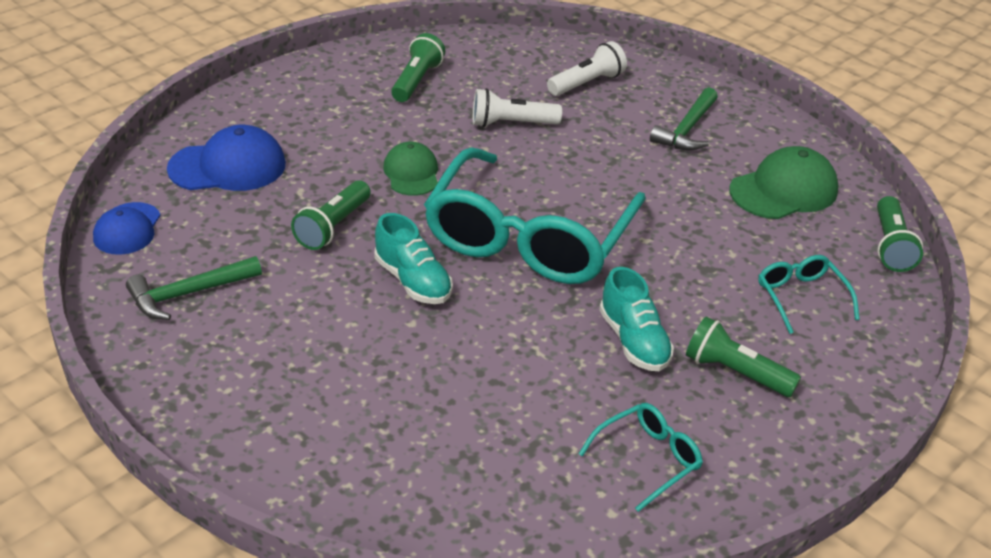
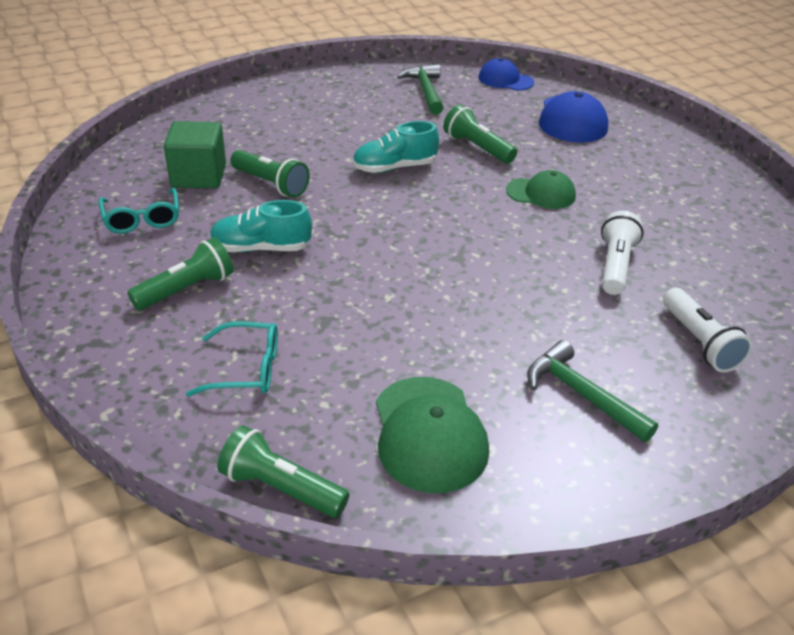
camera: 110 degrees right, 0 degrees up
green flashlight [391,33,445,102] -> green flashlight moved to [230,150,310,197]
turquoise glasses [424,147,646,284] -> none
none -> green cube [164,121,226,188]

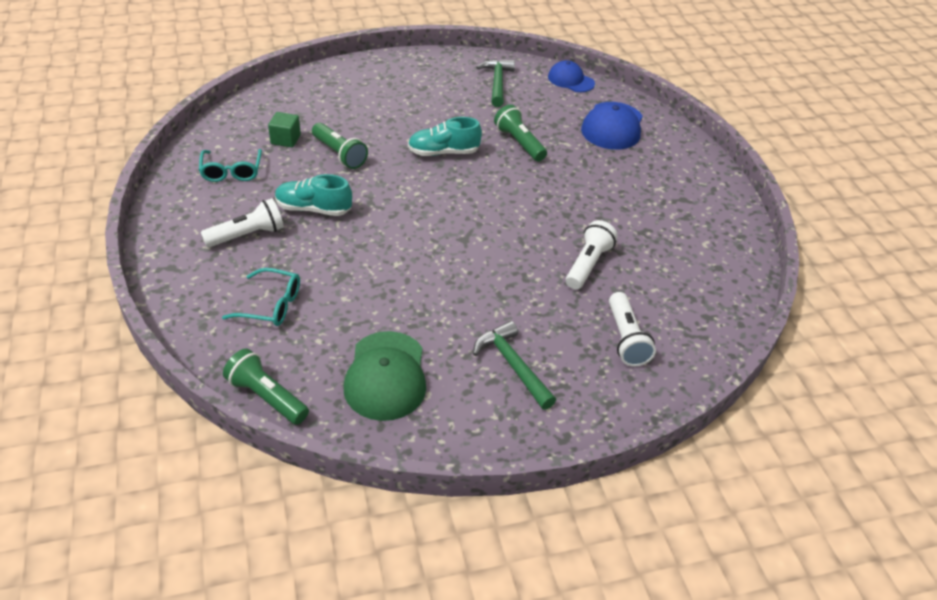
camera: 10 degrees right, 5 degrees up
green flashlight [127,237,233,310] -> white flashlight [201,198,284,247]
green cube [164,121,226,188] -> green cube [268,112,301,147], size x0.62
green cap [506,170,576,209] -> none

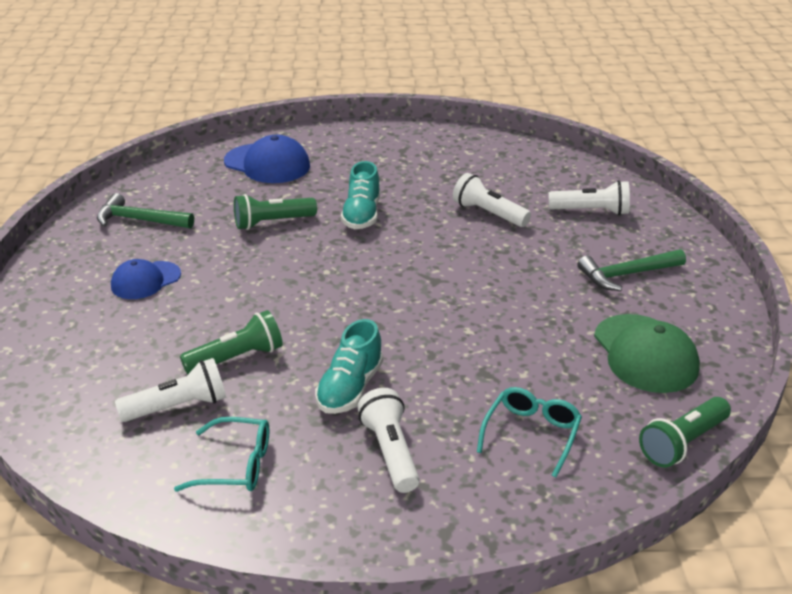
camera: 75 degrees left, 10 degrees down
green cube [268,112,301,147] -> white flashlight [115,358,226,422]
green cap [344,331,426,421] -> green cap turned 60 degrees clockwise [594,314,700,393]
turquoise shoe [408,117,482,156] -> turquoise shoe moved to [341,161,380,229]
blue cap [548,60,595,92] -> blue cap moved to [111,259,181,299]

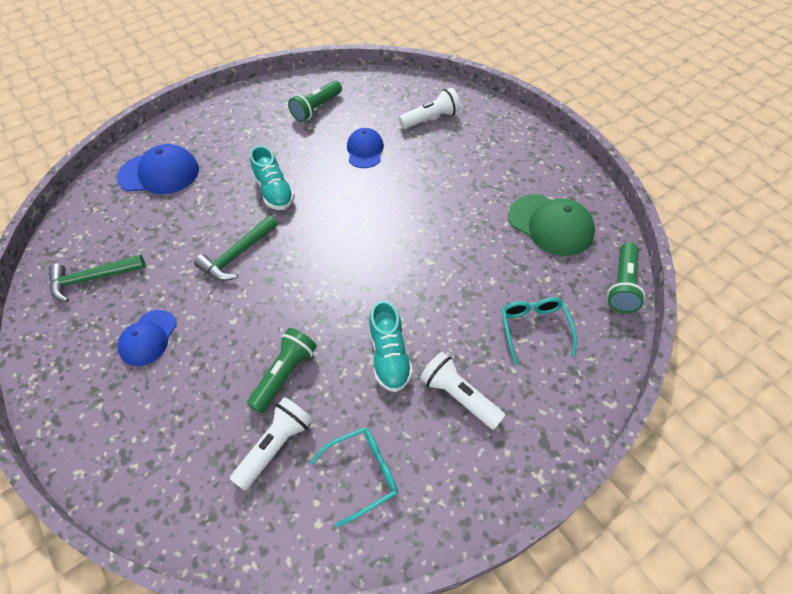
camera: 30 degrees left, 20 degrees up
green flashlight [234,194,317,230] -> green flashlight moved to [288,80,342,122]
white flashlight [453,173,531,227] -> blue cap [347,128,384,168]
green hammer [577,249,686,291] -> green hammer moved to [194,215,278,281]

